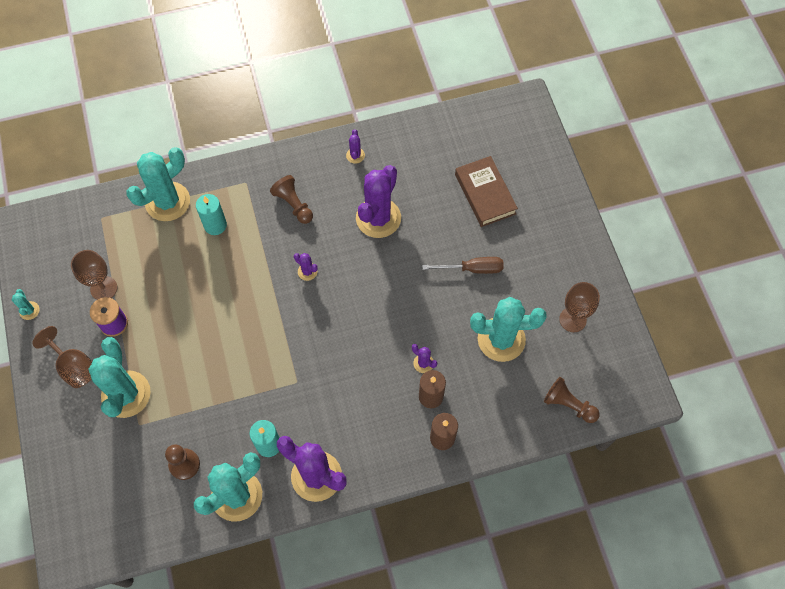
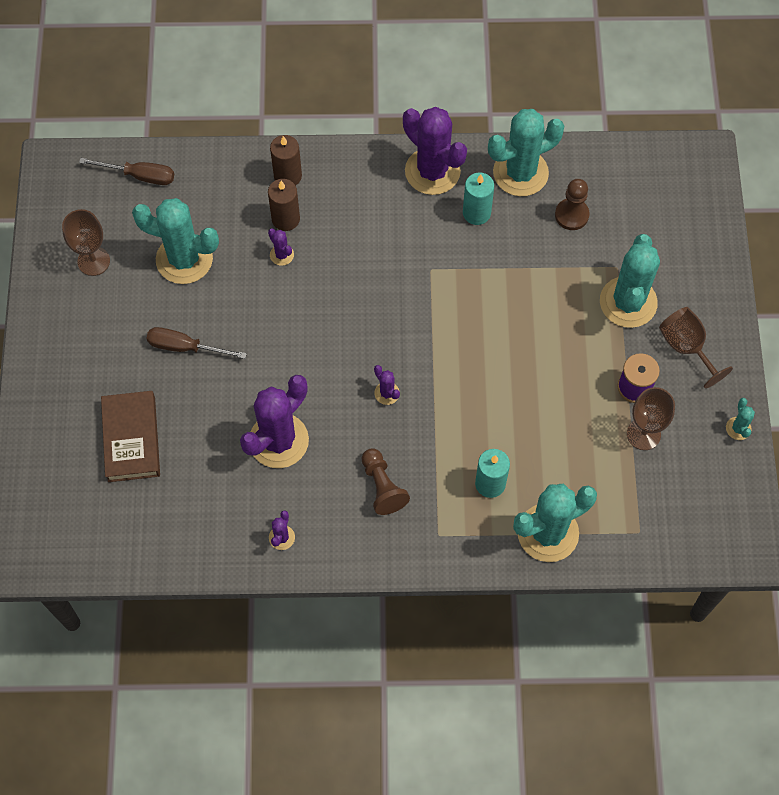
camera: 165 degrees left, 0 degrees up
brown pawn [544,377,600,423] -> brown screwdriver [79,158,174,185]

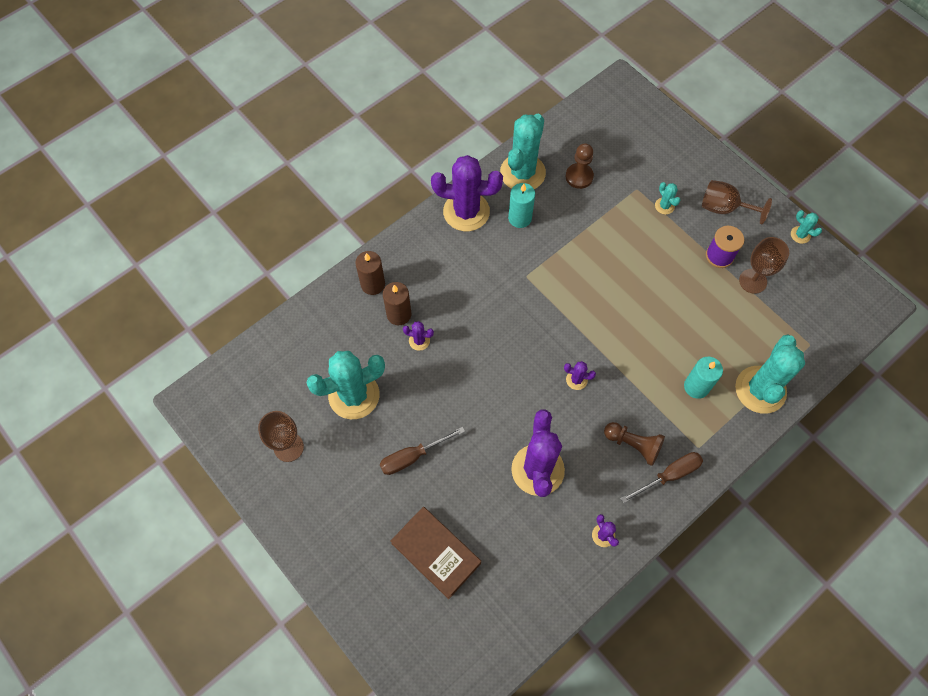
camera: 40 degrees left, 0 degrees up
brown screwdriver [79,158,174,185] -> brown screwdriver moved to [621,452,703,503]
turquoise cactus [600,234,660,328] -> turquoise cactus [655,182,680,215], size x0.43

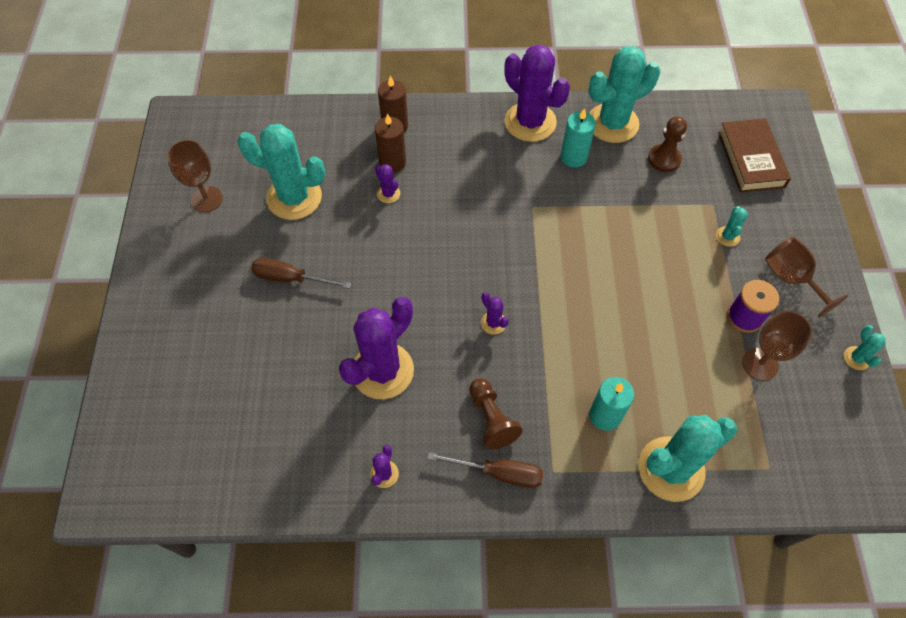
camera: 40 degrees right, 5 degrees down
brown book [390,507,481,599] -> brown book moved to [718,118,791,193]

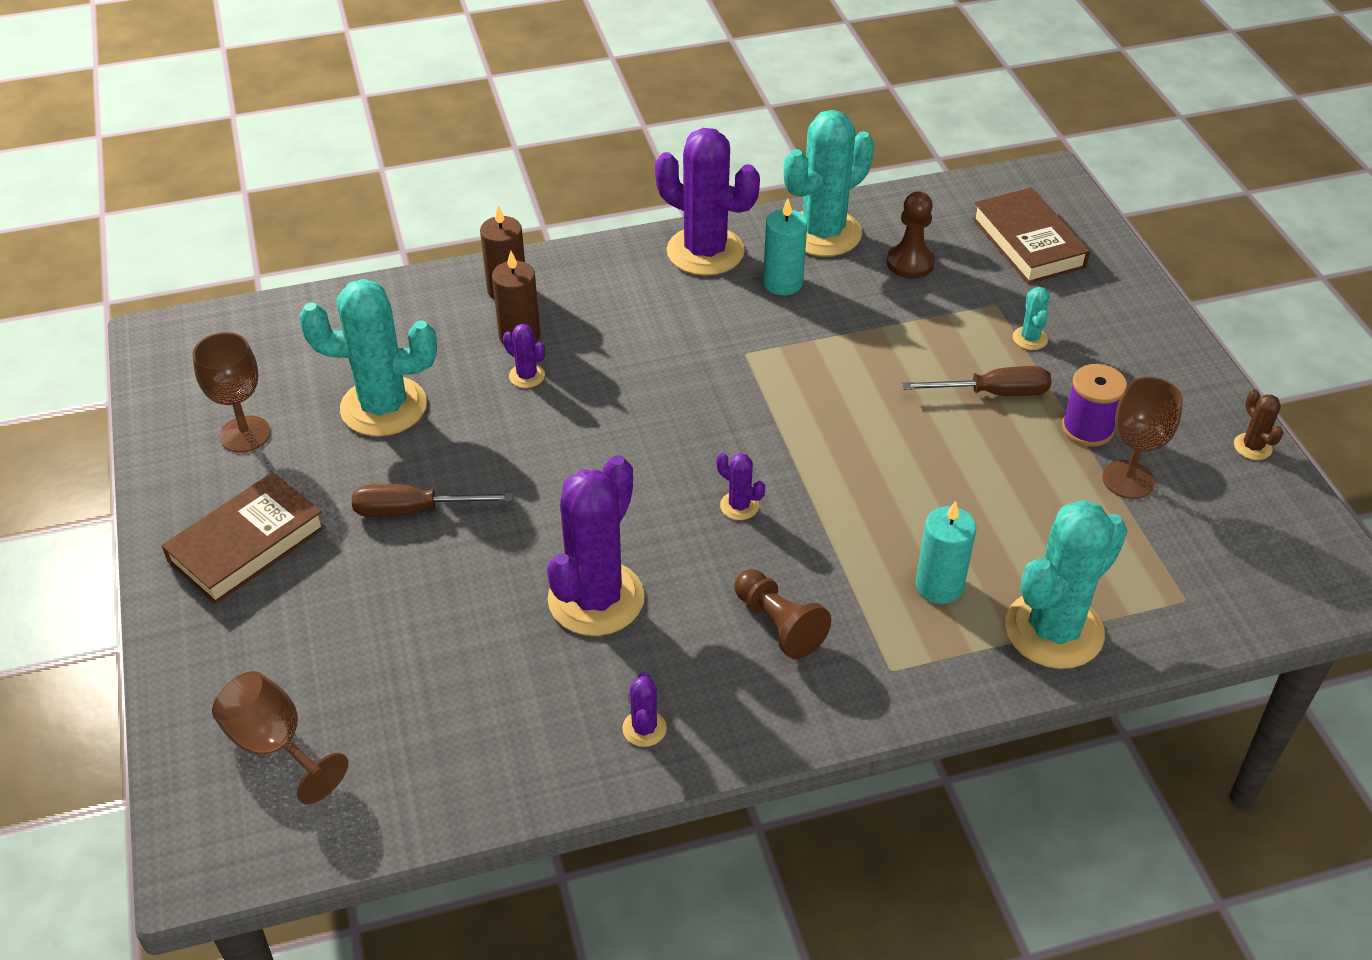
camera: 15 degrees left, 15 degrees down
brown screwdriver [428,452,543,488] -> brown screwdriver moved to [902,366,1051,396]
brown goblet [765,236,848,318] -> brown goblet moved to [212,671,348,804]
turquoise cactus [844,325,886,370] -> brown cactus [1234,389,1284,460]
none -> brown book [161,472,326,604]

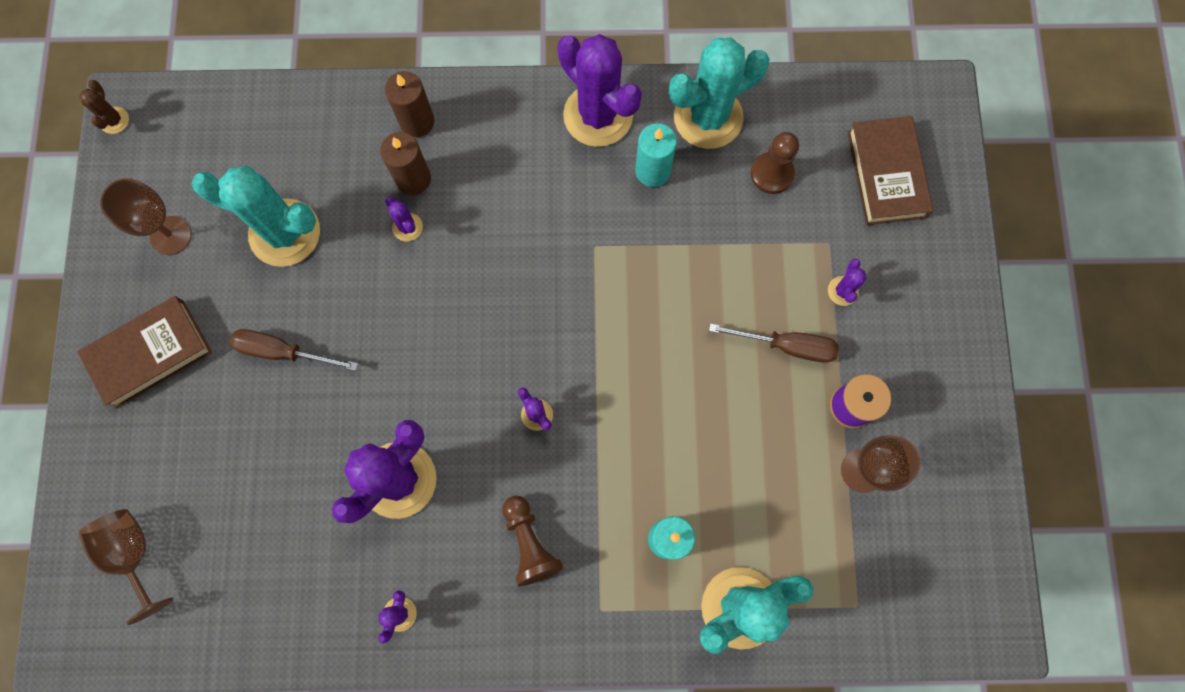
camera: 15 degrees right, 30 degrees up
turquoise cactus [1013,287,1050,350] -> purple cactus [828,259,867,306]
brown cactus [1234,389,1284,460] -> brown cactus moved to [79,80,129,134]

